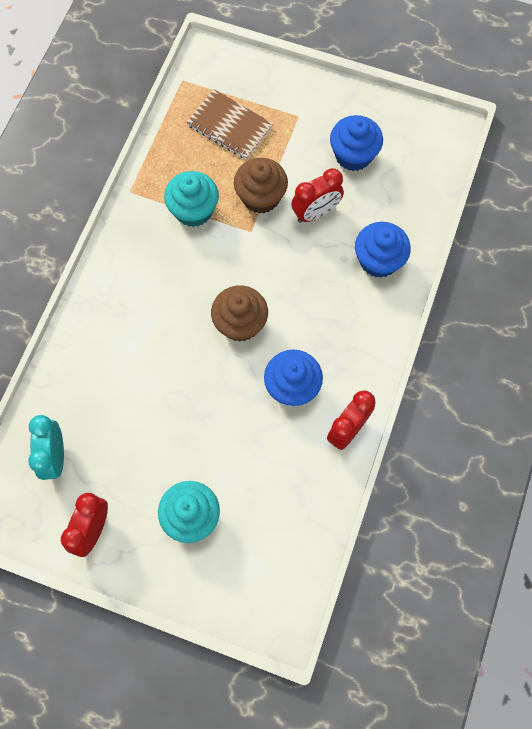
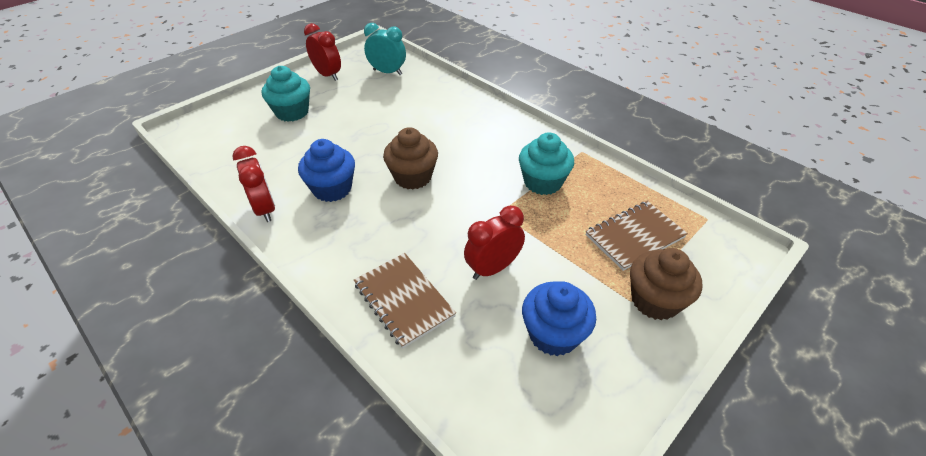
camera: 115 degrees right, 25 degrees down
brown cupcake [234,158,288,214] -> brown cupcake moved to [630,248,702,320]
red clock [291,168,344,223] -> red clock turned 60 degrees clockwise [464,206,525,280]
blue cupcake [355,222,411,278] -> brown notebook [354,253,456,349]

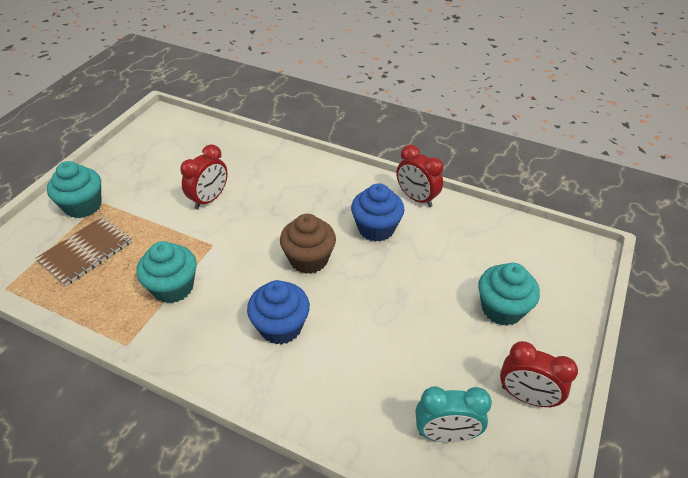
camera: 160 degrees right, 0 degrees up
brown notebook [354,253,456,349] -> none
blue cupcake [522,281,596,356] -> blue cupcake moved to [247,280,310,345]
brown cupcake [630,248,702,320] -> turquoise cupcake [47,161,101,218]

